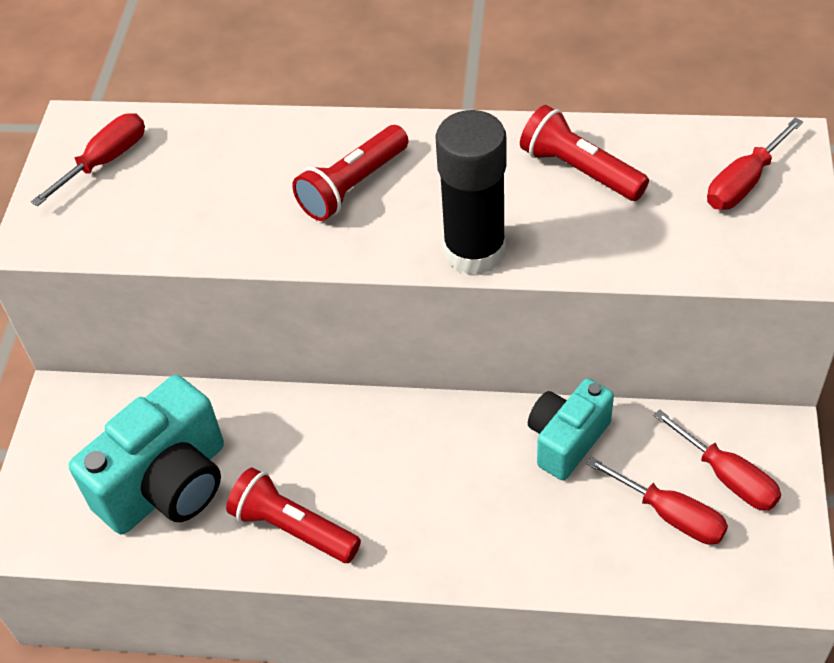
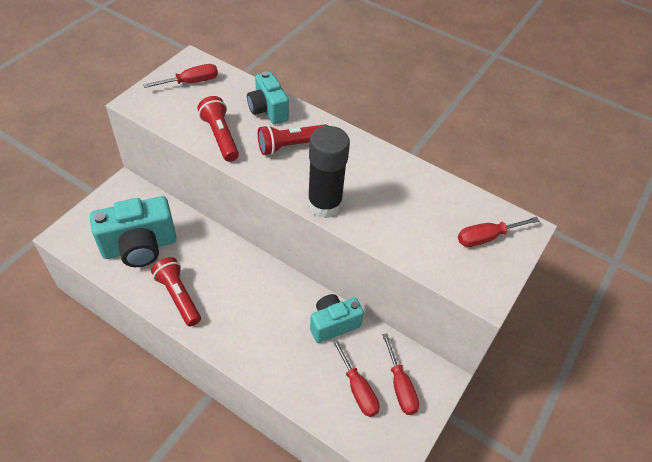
camera: 20 degrees right, 0 degrees up
red flashlight [520,105,649,201] -> red flashlight moved to [198,96,239,162]
none -> turquoise camera [247,72,289,124]

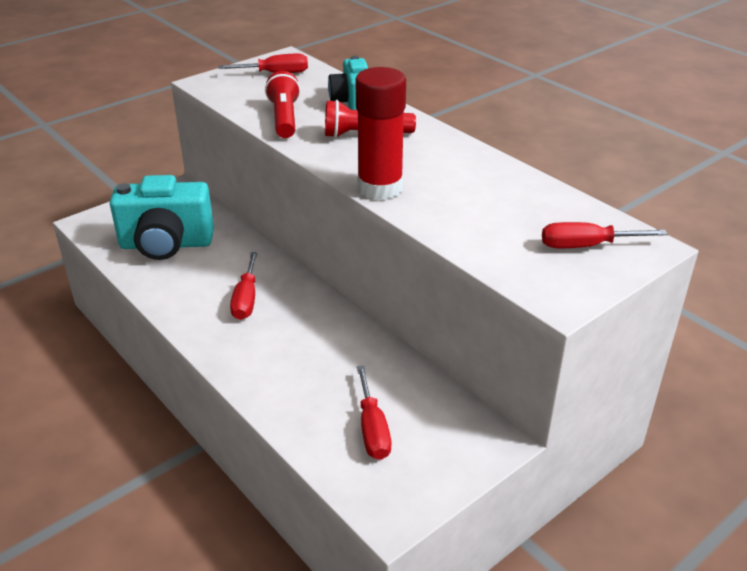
camera: 20 degrees right, 15 degrees down
red flashlight [151,257,201,326] -> none
black glue stick [307,126,350,218] -> red glue stick [355,67,406,200]
turquoise camera [310,294,364,343] -> none
red screwdriver [382,333,419,415] -> red screwdriver moved to [230,252,258,320]

